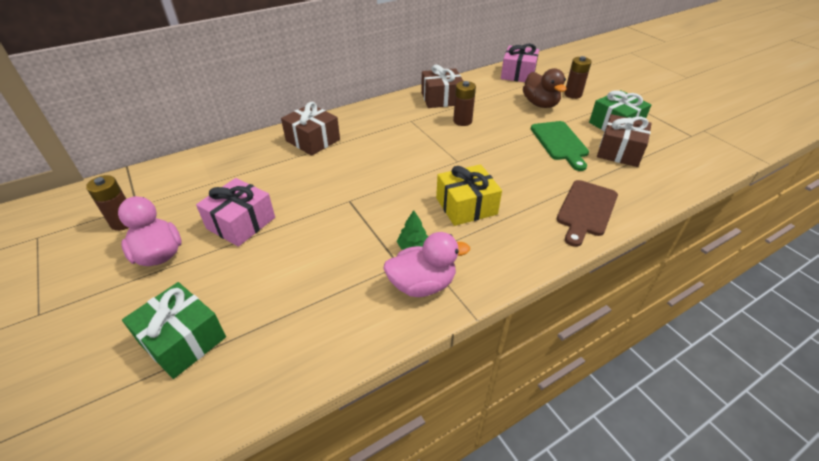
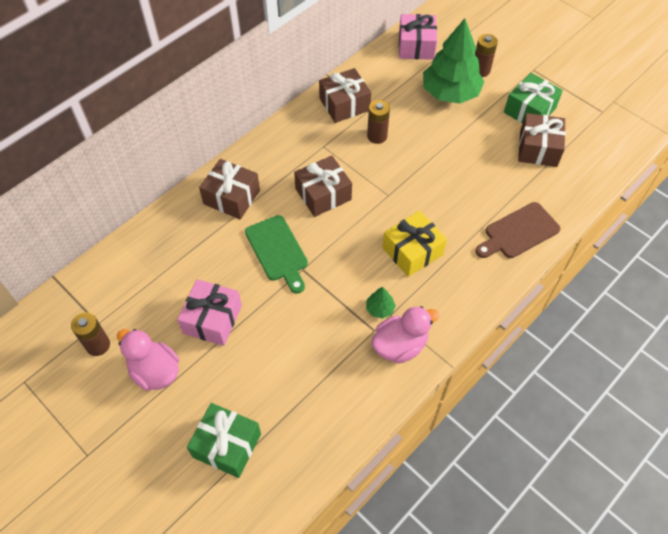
camera: 15 degrees left, 15 degrees up
brown duck [523,68,567,108] -> green tree [423,18,485,104]
green cutting board [531,121,589,171] -> green cutting board moved to [245,215,308,294]
brown cutting board [556,180,618,247] -> brown cutting board turned 45 degrees clockwise [476,202,560,258]
none -> brown gift [294,156,352,217]

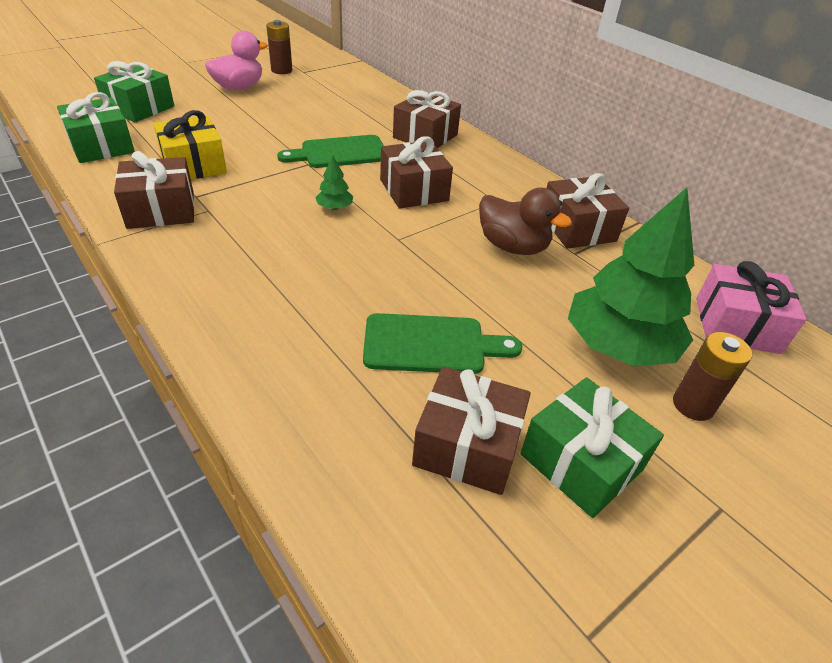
camera: 95 degrees right, 15 degrees down
pink gift [177,279,242,346] -> none
green tree [366,287,396,318] -> green tree moved to [315,156,353,210]
brown battery [367,100,390,144] -> brown duck [479,188,572,255]
pink duck [371,306,439,364] -> brown gift [114,151,195,229]
yellow gift [383,211,447,277] -> yellow gift moved to [153,110,227,179]
brown cutting board [476,202,560,258] -> none
none -> green gift [57,92,135,163]
none -> green cutting board [363,313,522,374]

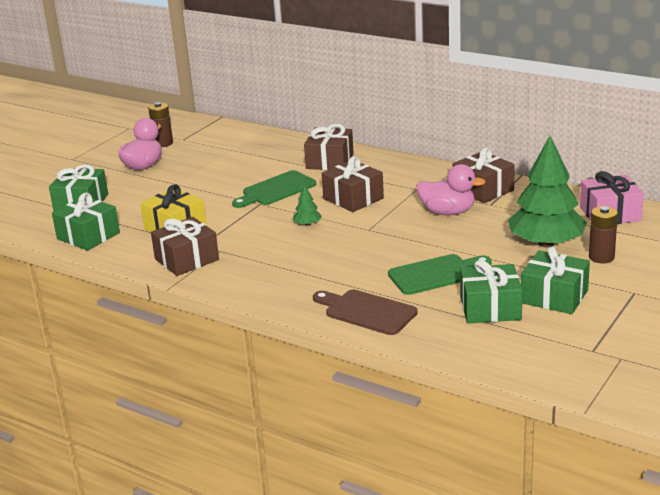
camera: 15 degrees left, 15 degrees down
brown gift [412,366,531,495] -> green gift [460,260,523,324]
brown duck [479,188,572,255] -> pink duck [416,164,485,215]
none -> brown cutting board [313,290,418,335]

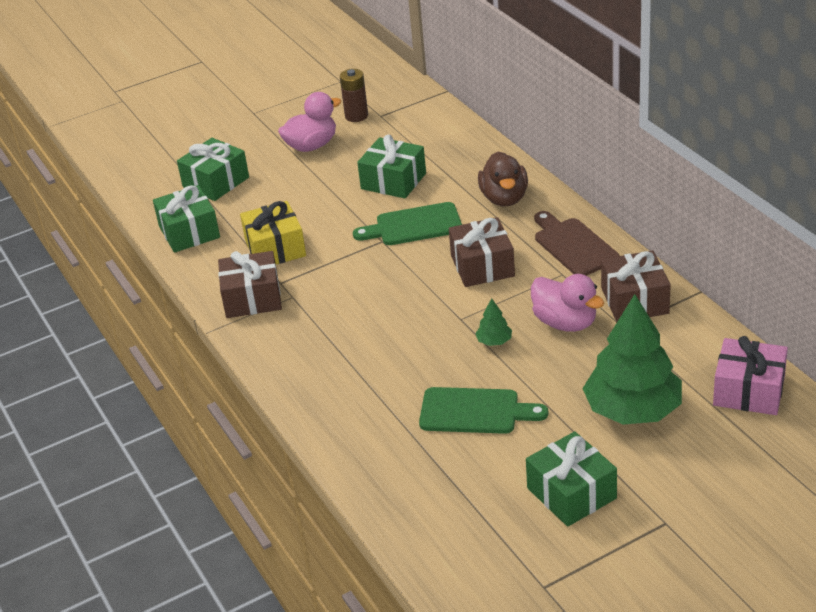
camera: 30 degrees right, 10 degrees up
green tree [293,184,322,226] -> green tree moved to [475,298,512,346]
brown gift [304,124,354,170] -> brown duck [478,152,528,206]
brown cutting board [313,290,418,335] -> brown cutting board moved to [534,211,619,276]
green gift [460,260,523,324] -> green gift moved to [357,135,426,198]
brown battery [589,206,618,263] -> none

